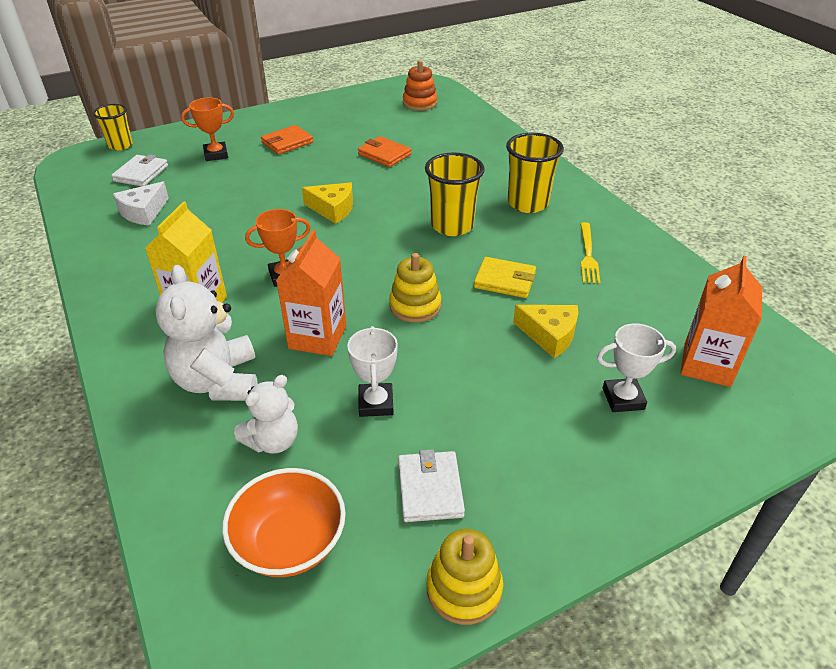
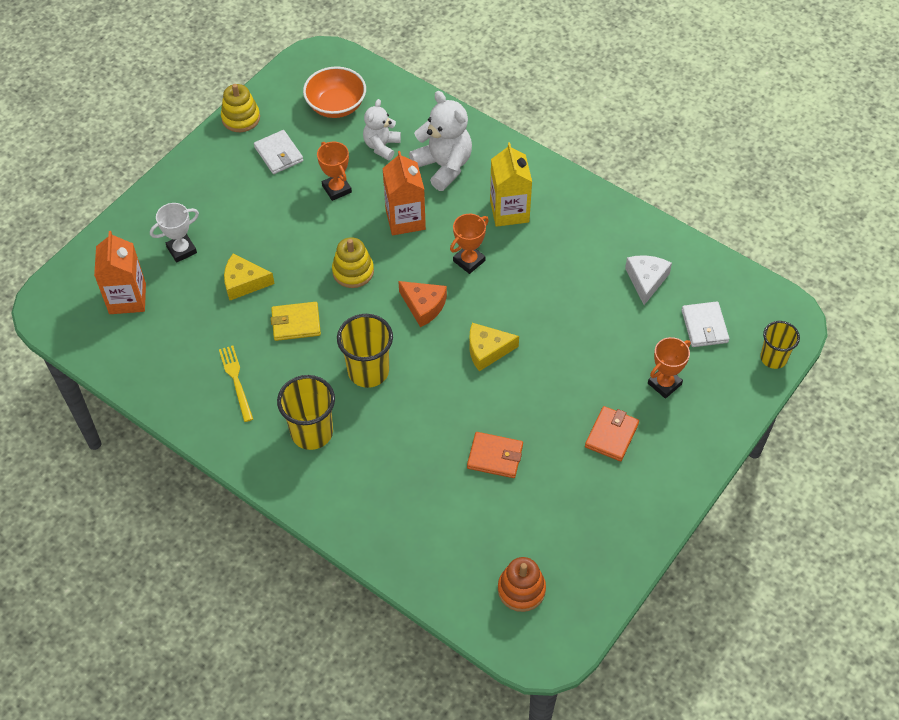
camera: 155 degrees right, 15 degrees up
white trophy [347,326,398,417] -> orange trophy [317,142,352,201]
none -> orange cheese [398,281,447,327]

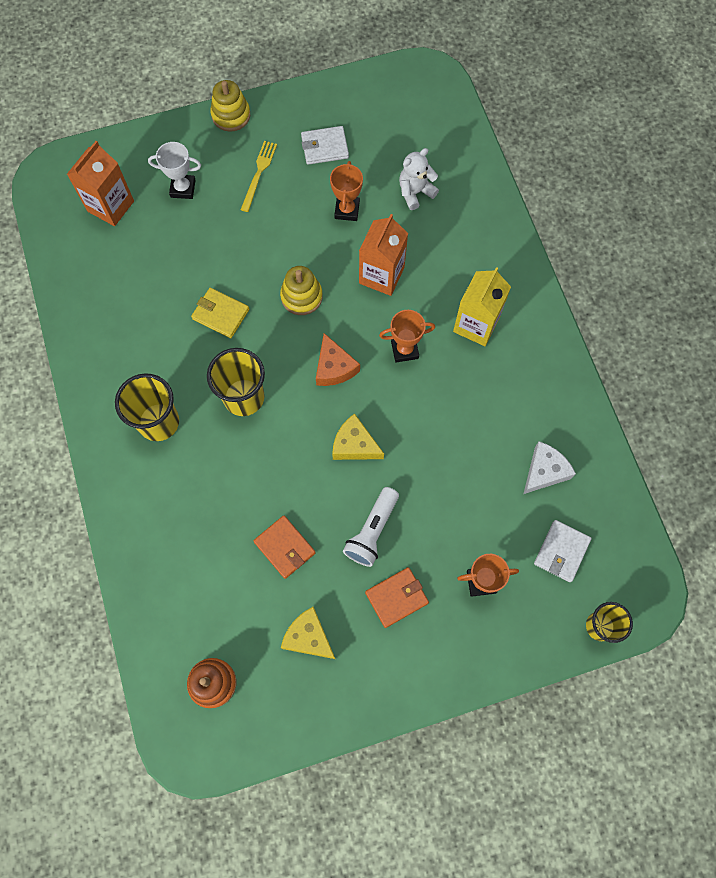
camera: 35 degrees right, 15 degrees up
yellow fork [219,345,253,422] -> yellow fork moved to [241,141,277,212]
yellow stacking toy [221,84,260,132] -> yellow stacking toy moved to [211,80,250,132]
yellow cheese [224,254,275,300] -> yellow cheese moved to [281,607,335,659]
white wallet [254,130,303,174] -> white wallet turned 75 degrees clockwise [301,126,349,165]
orange bowl [303,66,366,118] -> none
white teddy bear [409,91,472,191] -> none
none -> white flashlight [343,487,399,567]

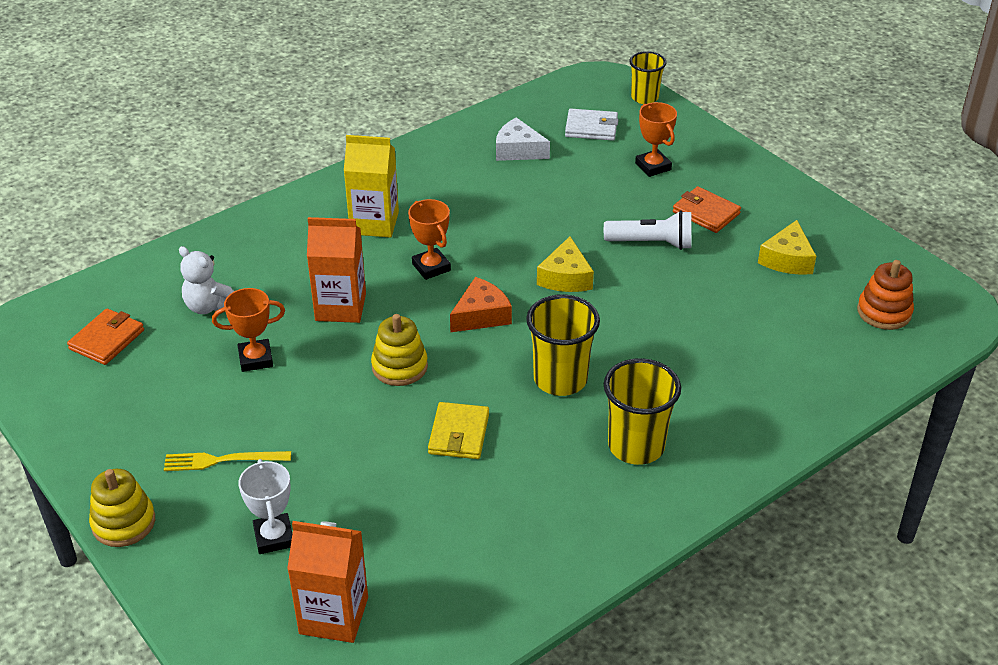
camera: 110 degrees left, 30 degrees down
orange wallet [253,515,316,579] -> orange wallet moved to [67,308,144,365]
white wallet [301,126,349,165] -> none

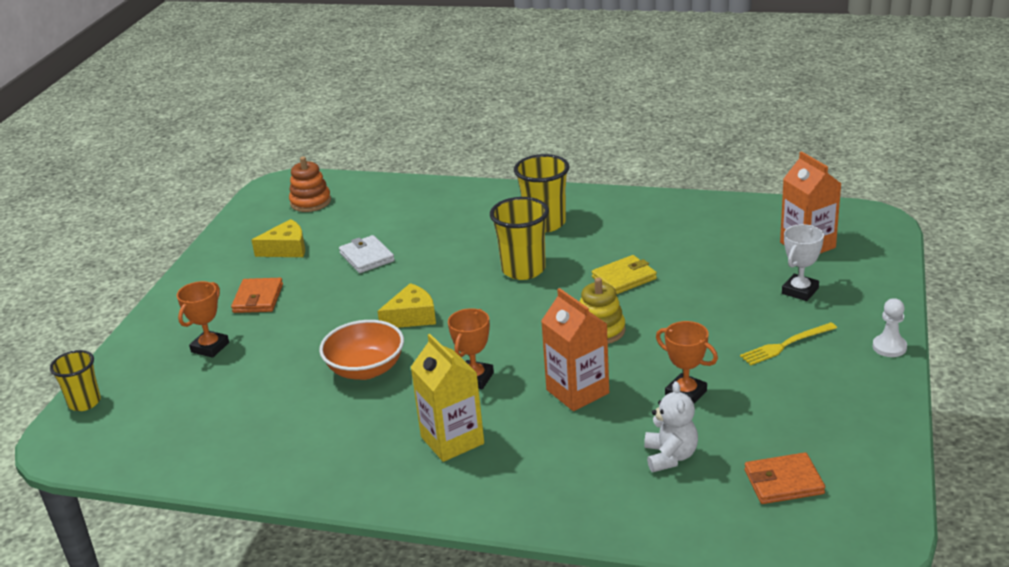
camera: 125 degrees left, 10 degrees down
yellow stacking toy [89,469,155,547] -> white pawn [873,298,907,357]
yellow fork [164,451,291,471] -> yellow fork turned 105 degrees clockwise [740,322,837,365]
orange cheese [450,277,512,332] -> none
white cheese [496,117,550,161] -> none
white wallet [565,109,619,141] -> white wallet moved to [339,235,395,273]
white flashlight [604,211,692,250] -> none
none -> orange bowl [319,320,404,380]

